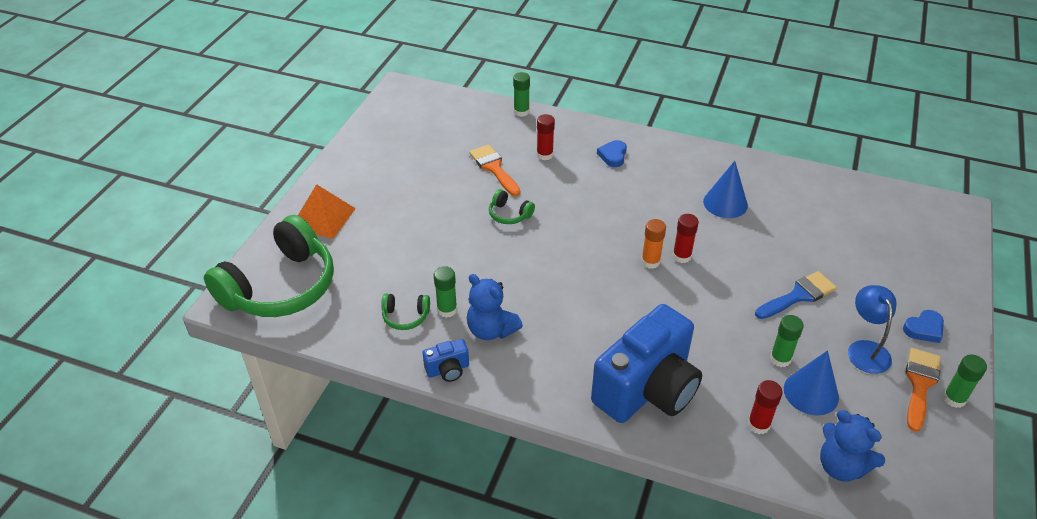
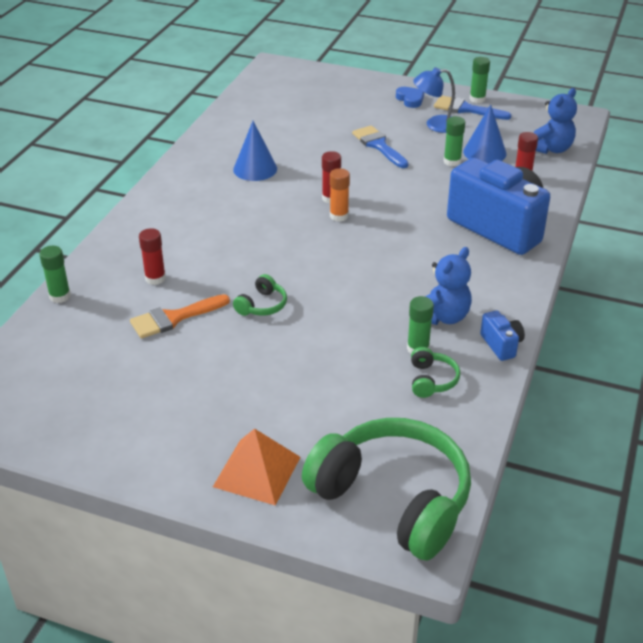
camera: 90 degrees left, 5 degrees down
blue heart [597,140,627,167] -> none
orange brush [905,348,941,432] -> blue brush [434,96,512,120]

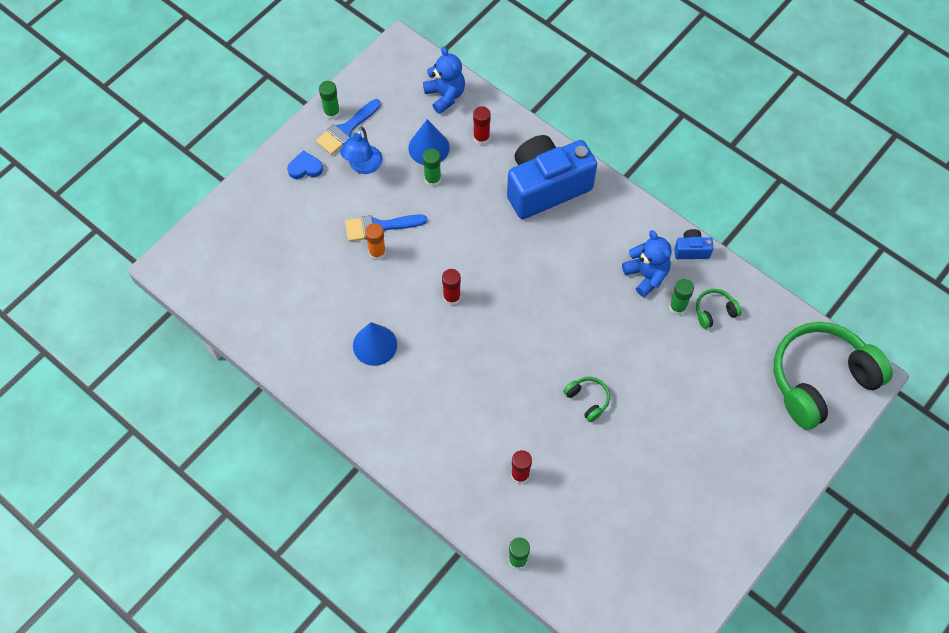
camera: 70 degrees left, 25 degrees up
orange brush [130,294,230,339] -> none
orange pyramid [213,428,300,506] -> none
orange glue stick [330,168,350,222] -> orange glue stick moved to [365,223,386,260]
green headphones [411,347,460,398] -> green headphones turned 45 degrees counterclockwise [696,289,742,329]

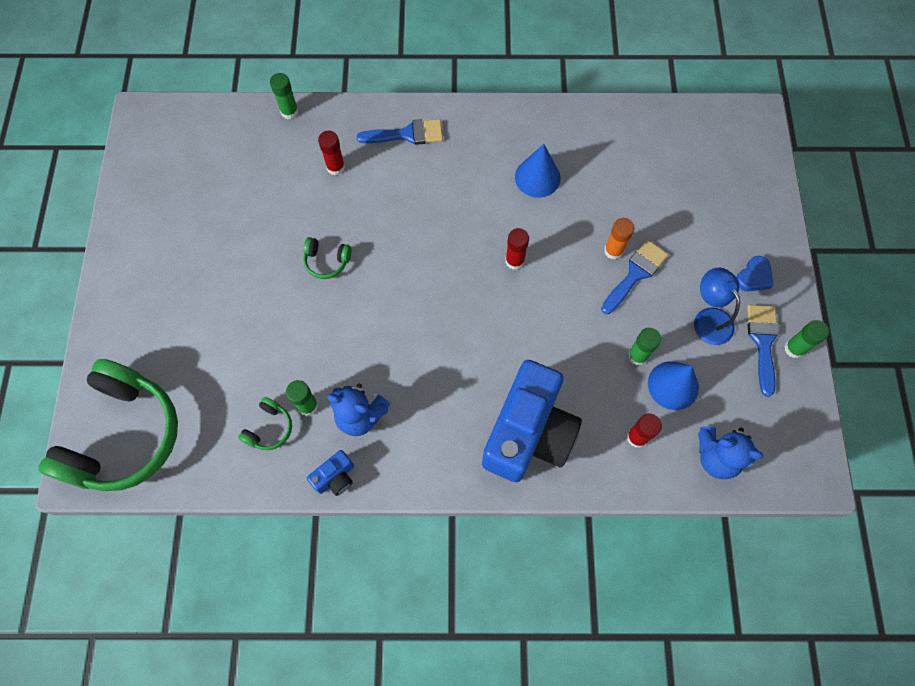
camera: 140 degrees right, 5 degrees up
none -> blue brush [356,119,443,145]

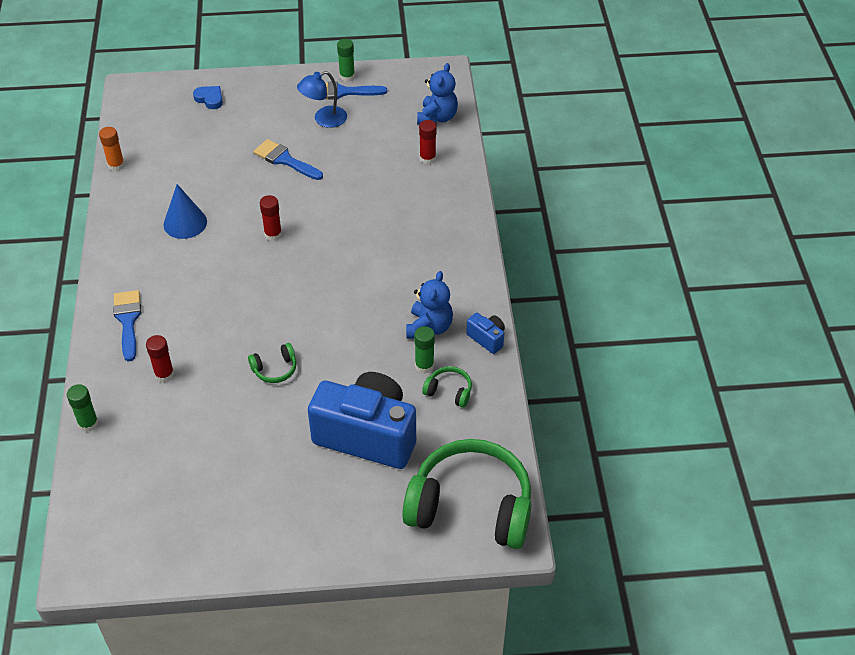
camera: 95 degrees left, 20 degrees down
green headphones [303,237,351,279] -> green headphones turned 60 degrees clockwise [248,343,296,383]
blue camera [482,360,582,482] -> blue camera moved to [308,372,416,469]
orange glue stick [604,218,635,260] -> orange glue stick moved to [99,127,125,171]
green glue stick [628,328,661,365] -> none
blue cone [648,362,699,410] -> none
blue heart [736,256,773,291] -> blue heart moved to [193,86,223,109]

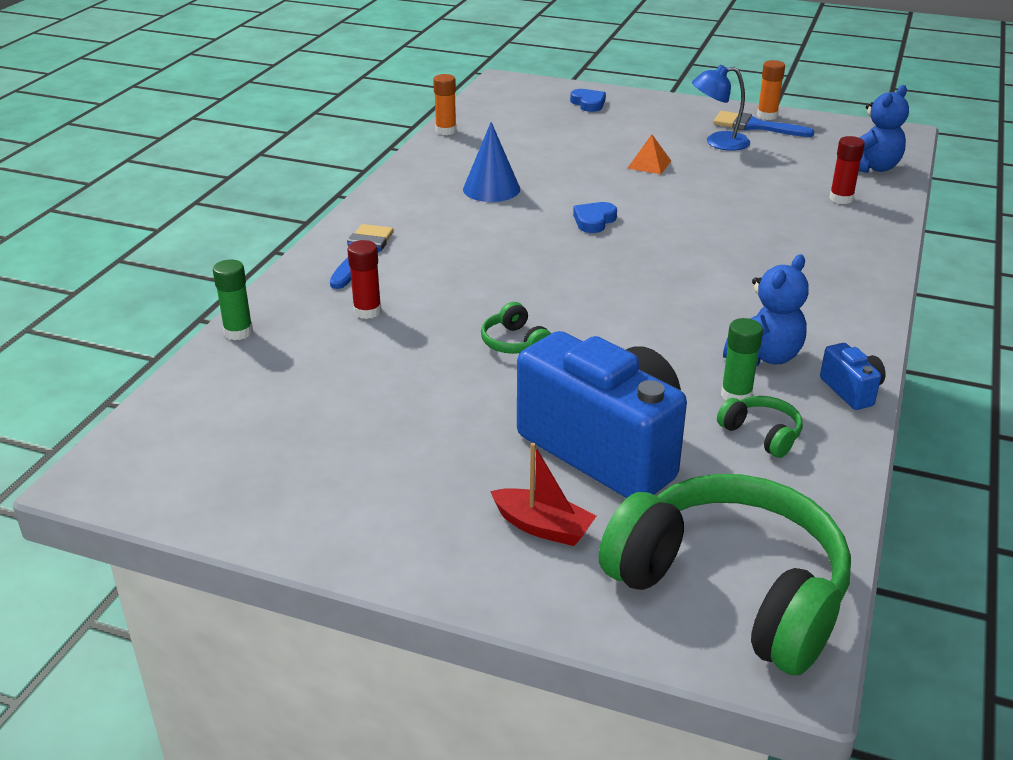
camera: 25 degrees right, 15 degrees down
green headphones [248,343,296,383] -> green headphones turned 60 degrees clockwise [481,302,551,354]
blue brush [253,139,323,180] -> orange pyramid [628,134,671,174]
red glue stick [260,195,282,241] -> blue heart [573,202,617,233]
green glue stick [337,39,355,82] -> orange glue stick [757,60,785,120]
none -> red boat [490,443,596,546]

